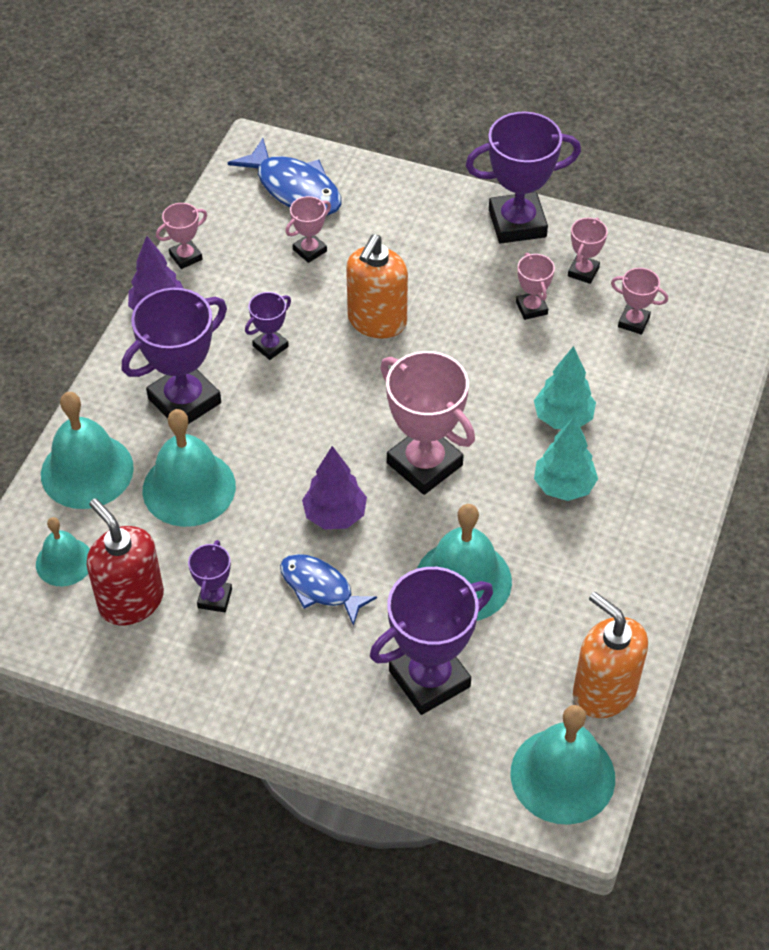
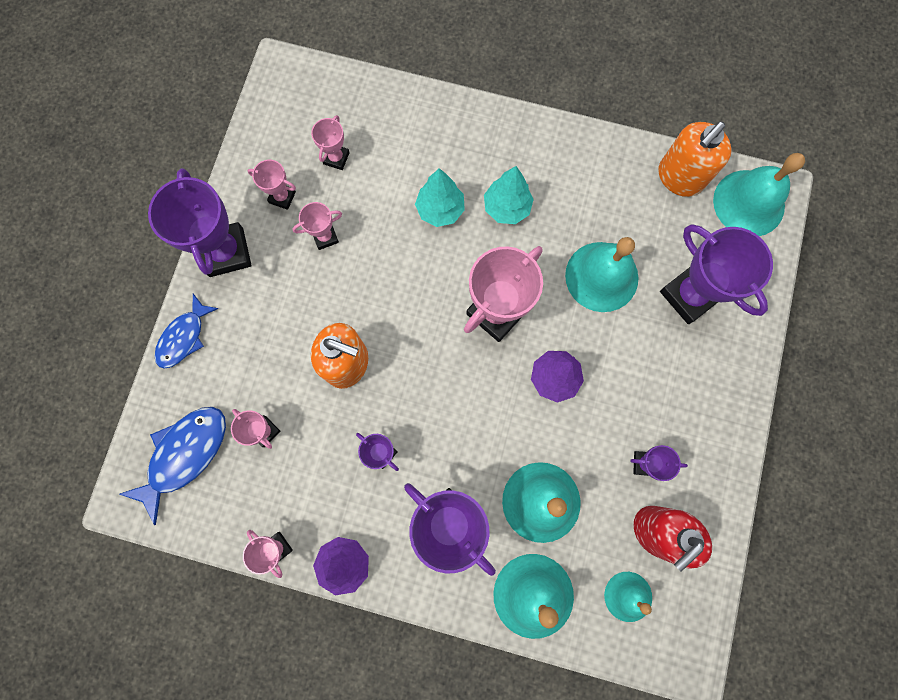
camera: 95 degrees left, 25 degrees up
blue fish [280,554,377,626] -> blue fish moved to [155,294,219,369]

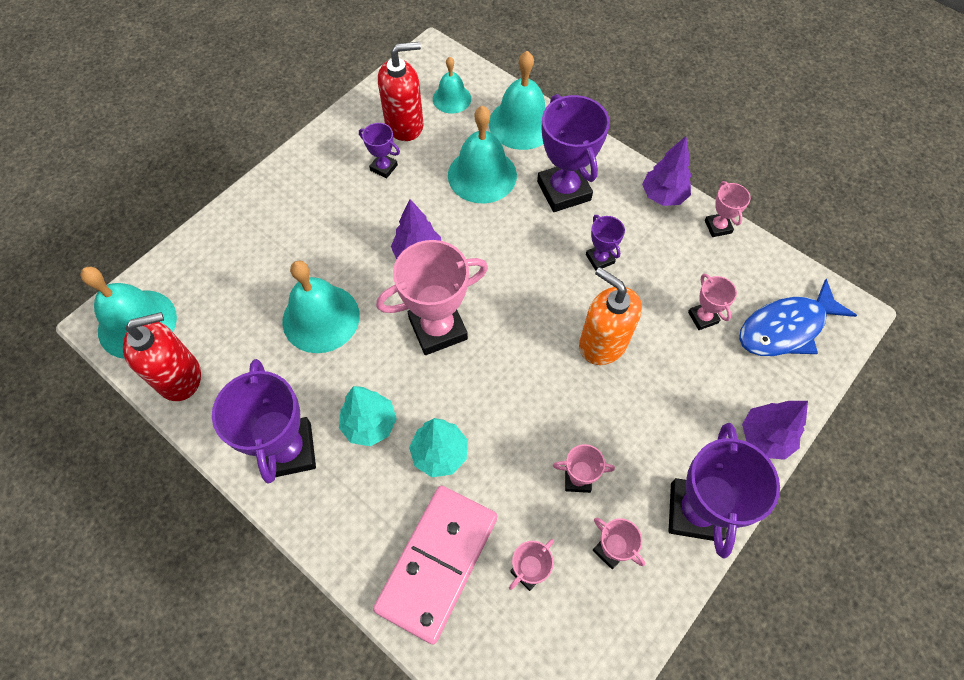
camera: 155 degrees left, 15 degrees down
blue fish [155,294,219,369] -> purple tree [742,401,808,460]
orange soap dispenser [659,121,731,197] -> red soap dispenser [123,312,201,401]
purple trophy [660,224,773,324] -> purple trophy moved to [212,359,316,484]
none -> pink domino [373,486,497,644]

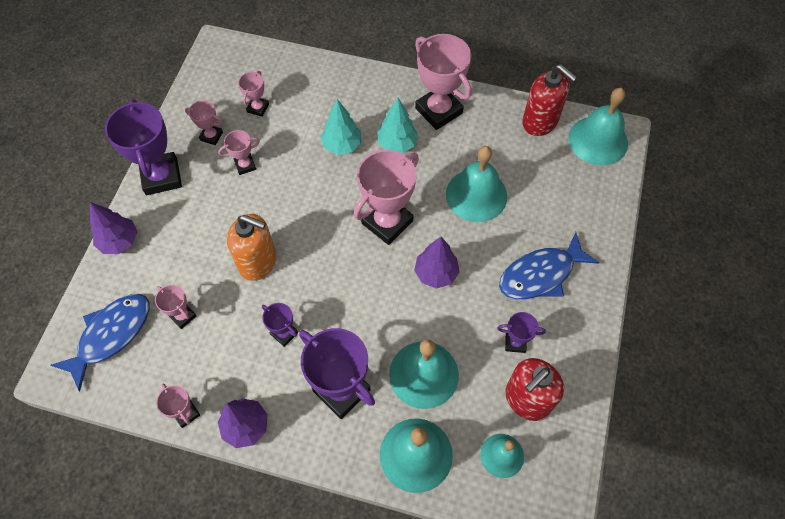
camera: 155 degrees right, 0 degrees up
red soap dispenser [123,312,201,401] -> red soap dispenser turned 90 degrees counterclockwise [522,64,577,136]
purple trophy [212,359,316,484] -> pink trophy [415,34,472,130]
pink domino [373,486,497,644] -> none
none -> blue fish [499,232,599,299]

